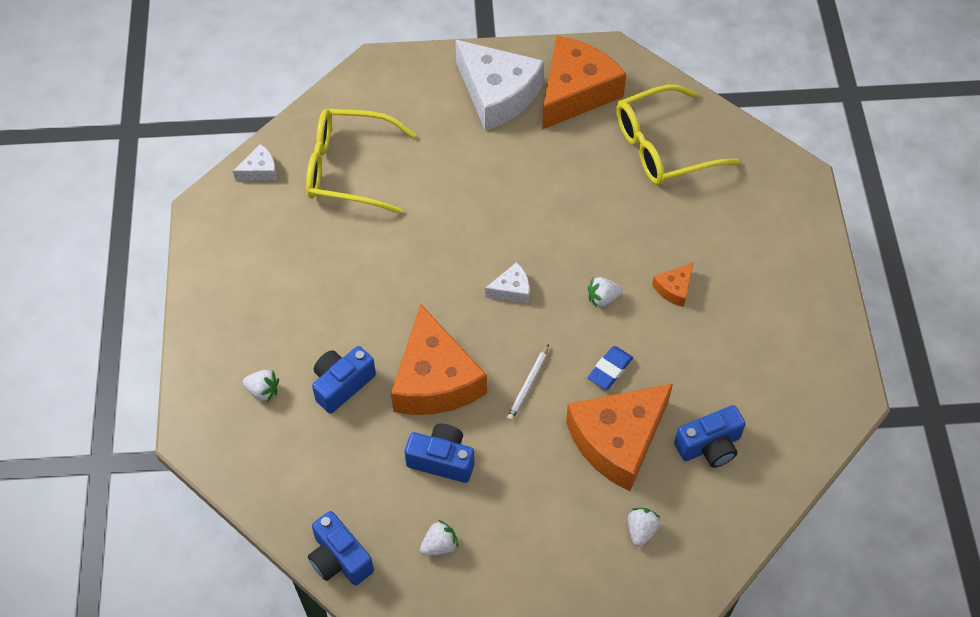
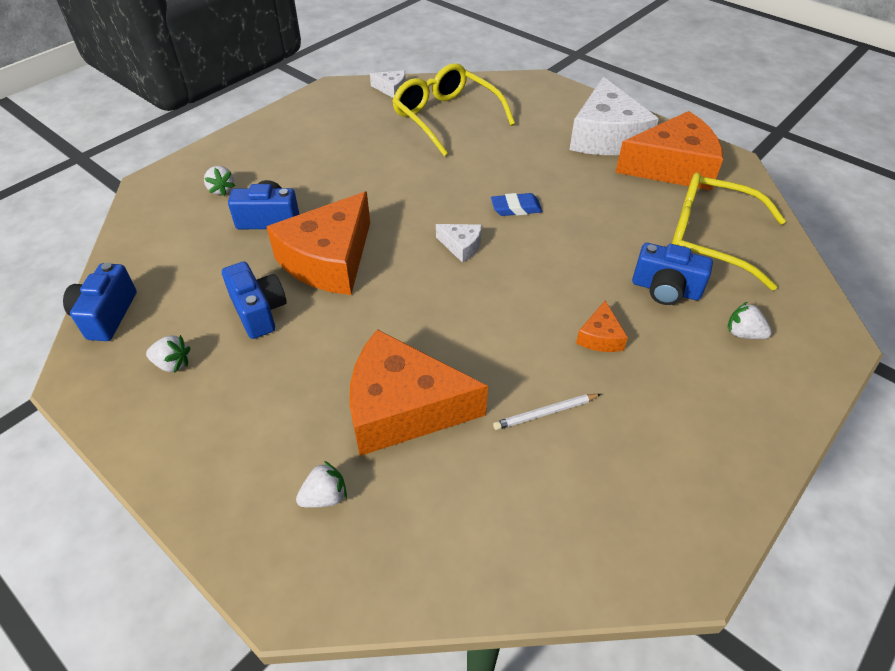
camera: 45 degrees right, 10 degrees down
white pencil [507,344,549,421] -> white pencil moved to [493,394,601,430]
blue eraser [587,346,633,390] -> blue eraser moved to [491,193,542,216]
white strawberry [588,277,622,308] -> white strawberry moved to [728,302,772,339]
orange cheese [652,262,694,307] -> orange cheese turned 75 degrees counterclockwise [576,300,628,352]
blue camera [674,405,746,468] -> blue camera moved to [632,243,713,305]

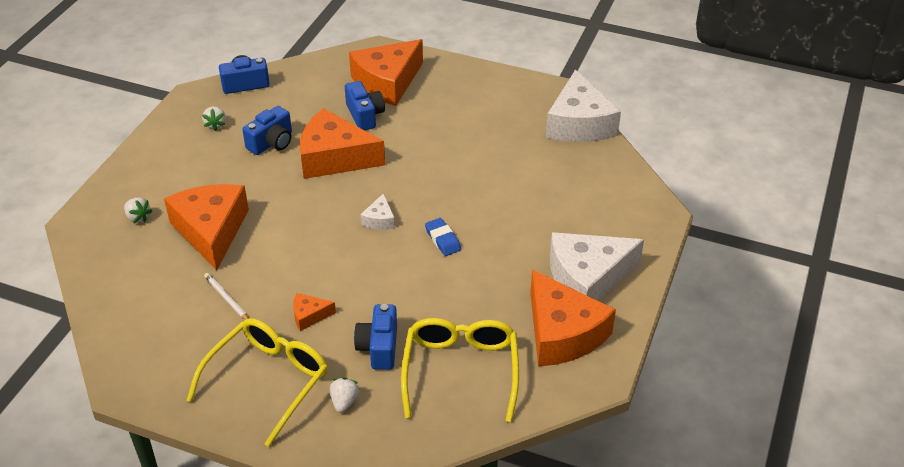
camera: 70 degrees right, 5 degrees down
white strawberry [204,166,235,196] -> orange cheese [349,39,423,106]
white cheese [370,70,406,98] -> white cheese [546,69,621,142], size x2.29
yellow glasses [392,63,515,157] -> yellow glasses moved to [186,318,328,447]

